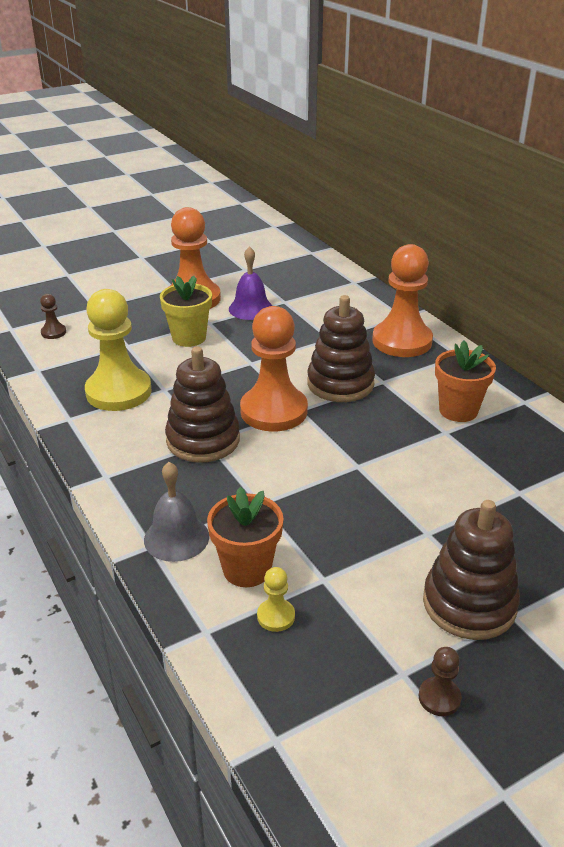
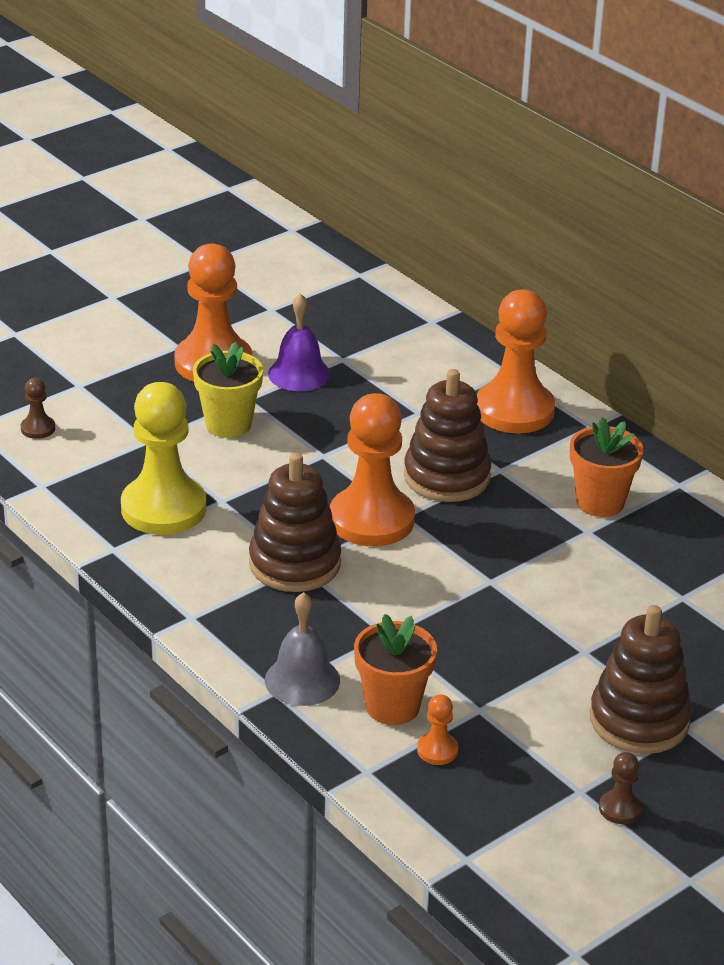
camera: 10 degrees left, 0 degrees up
yellow pawn [257,567,295,632] -> orange pawn [417,694,458,765]

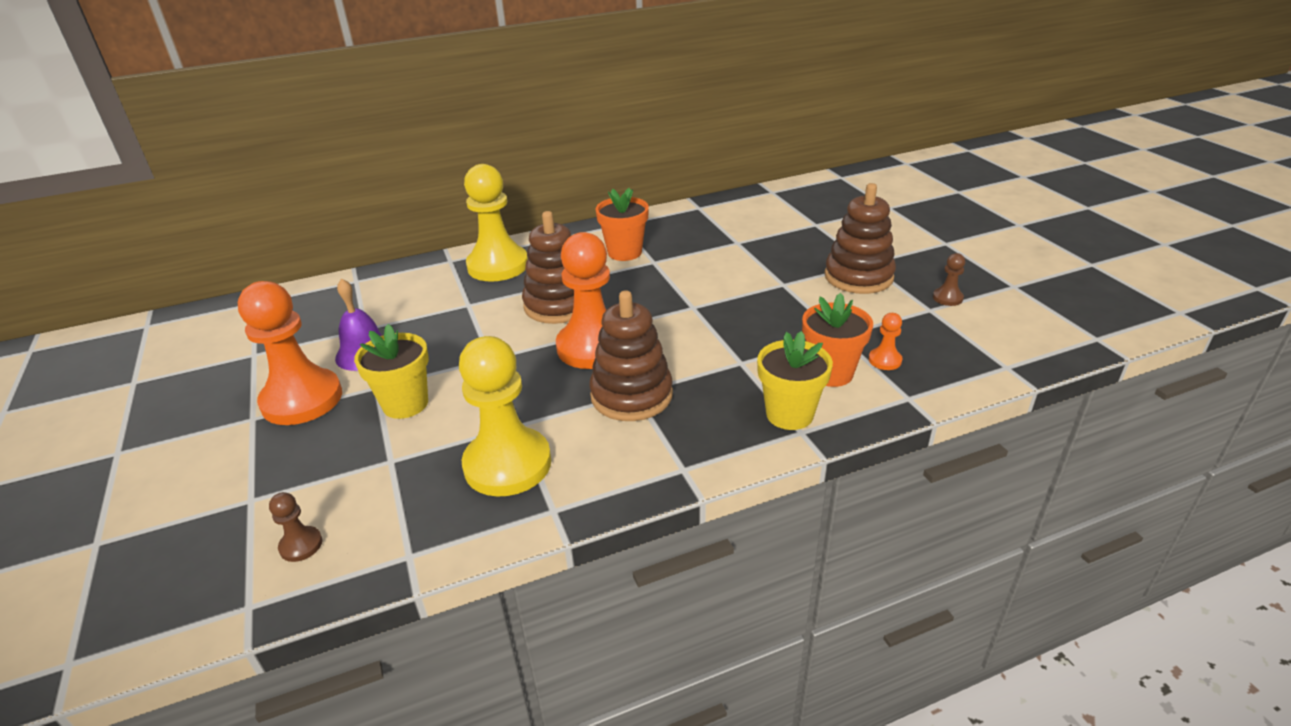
camera: 70 degrees left, 0 degrees up
grey bell [265,592,340,706] -> yellow flower pot [757,331,833,430]
orange pawn [477,289,555,434] -> yellow pawn [464,164,528,282]

